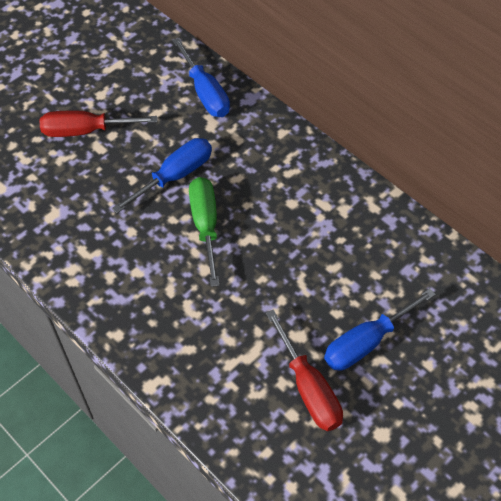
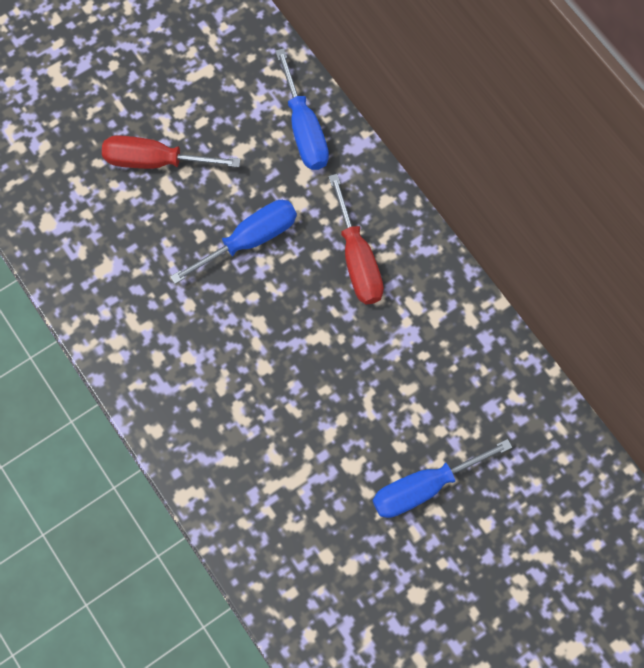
camera: 10 degrees right, 15 degrees up
green screwdriver [189,177,220,287] -> none
red screwdriver [266,309,343,431] -> red screwdriver moved to [328,174,384,304]

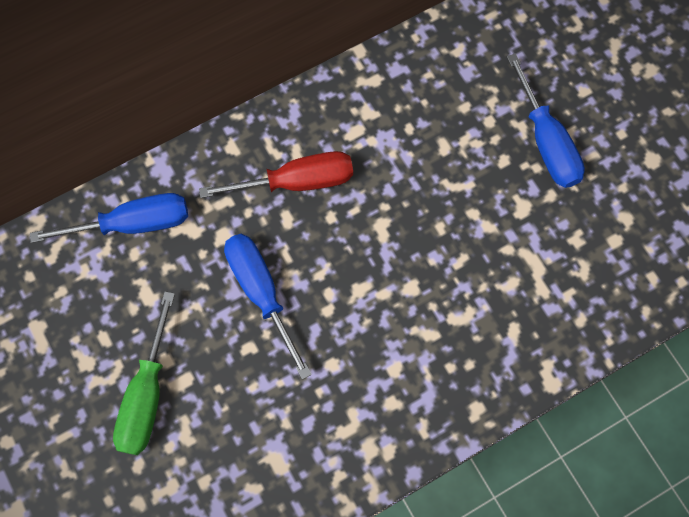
camera: 85 degrees left, 0 degrees up
red screwdriver [102,135,241,169] -> green screwdriver [113,291,175,455]

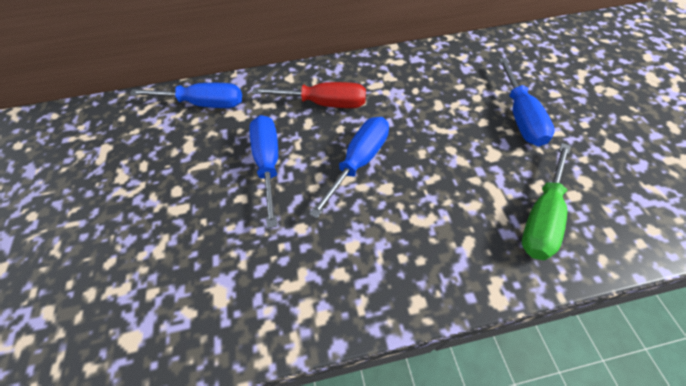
camera: 20 degrees right, 15 degrees down
green screwdriver [113,291,175,455] -> green screwdriver moved to [522,143,571,260]
none -> blue screwdriver [309,117,389,218]

